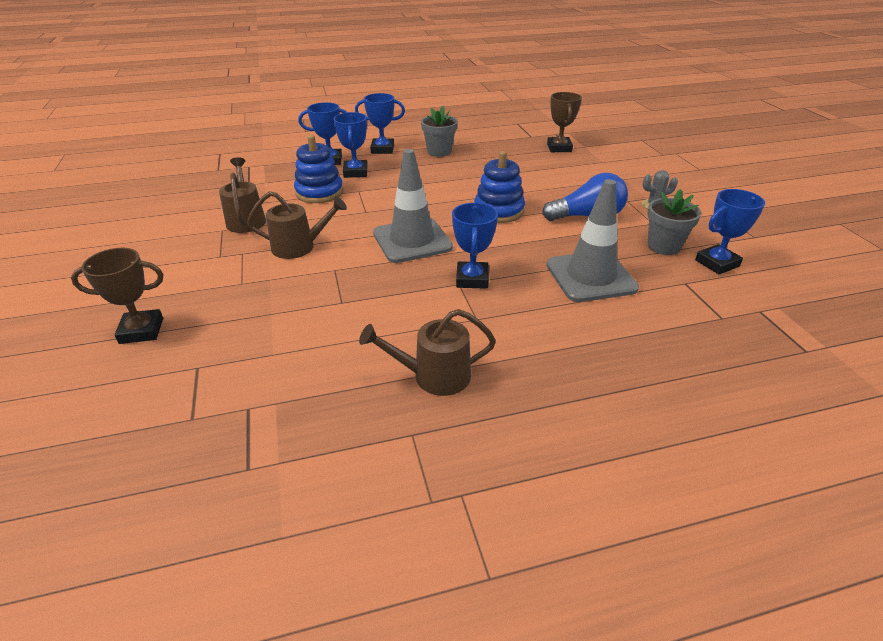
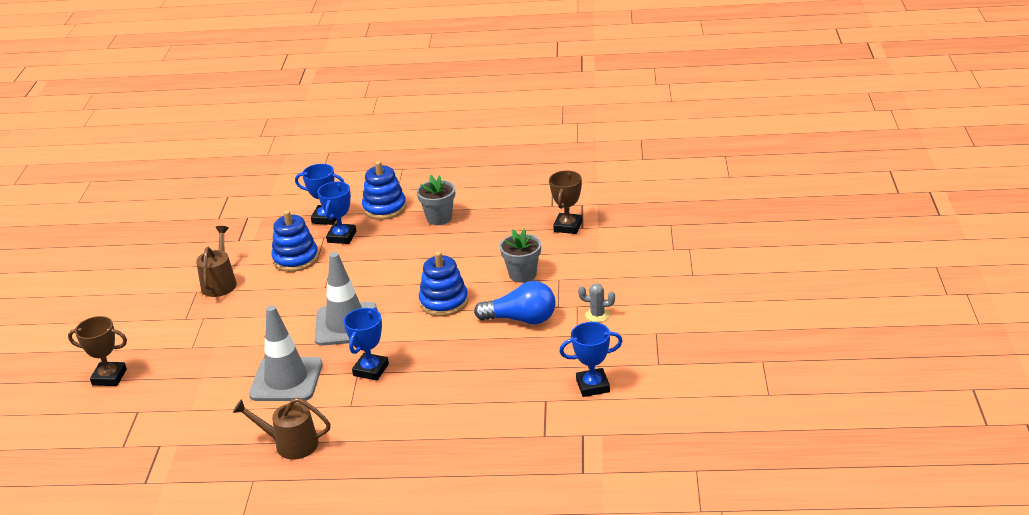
camera: 20 degrees right, 5 degrees down
brown watering can [247,191,347,259] -> none
blue trophy [355,93,405,154] -> blue stacking toy [362,161,406,220]
grey traffic cone [546,179,639,302] -> grey traffic cone moved to [249,305,323,401]
grey flower pot [647,189,701,255] -> grey flower pot moved to [500,229,541,283]

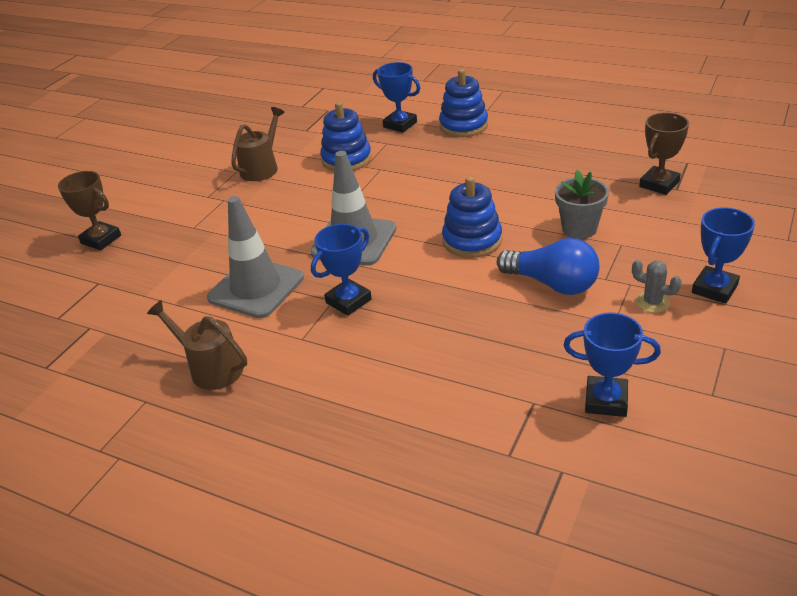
camera: 25 degrees right, 5 degrees up
blue trophy [318,181,356,244] -> blue trophy moved to [692,207,755,304]
grey flower pot [417,175,455,225] -> none

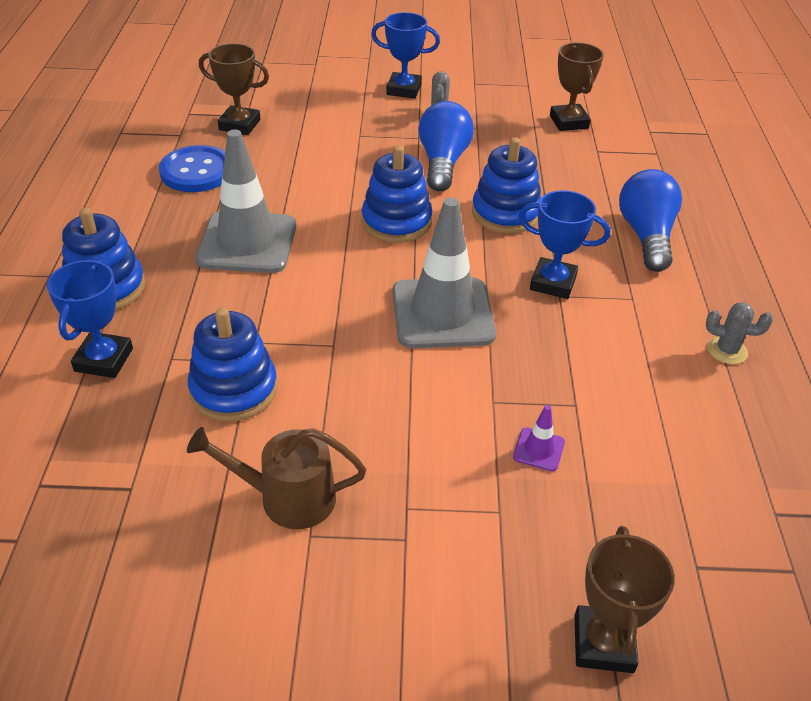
camera: 120 degrees left, 5 degrees up
brown watering can [147,300,247,390] -> grey cactus [706,302,773,364]
grey traffic cone [207,196,304,318] -> grey traffic cone moved to [195,129,296,273]
grey flower pot [555,170,609,239] -> none
blue trophy [563,313,661,417] -> brown trophy [550,42,604,131]
none -> blue button [159,145,225,192]
none -> blue stacking toy [472,137,541,233]
none -> purple traffic cone [513,405,565,471]
none -> blue light bulb [619,169,682,272]

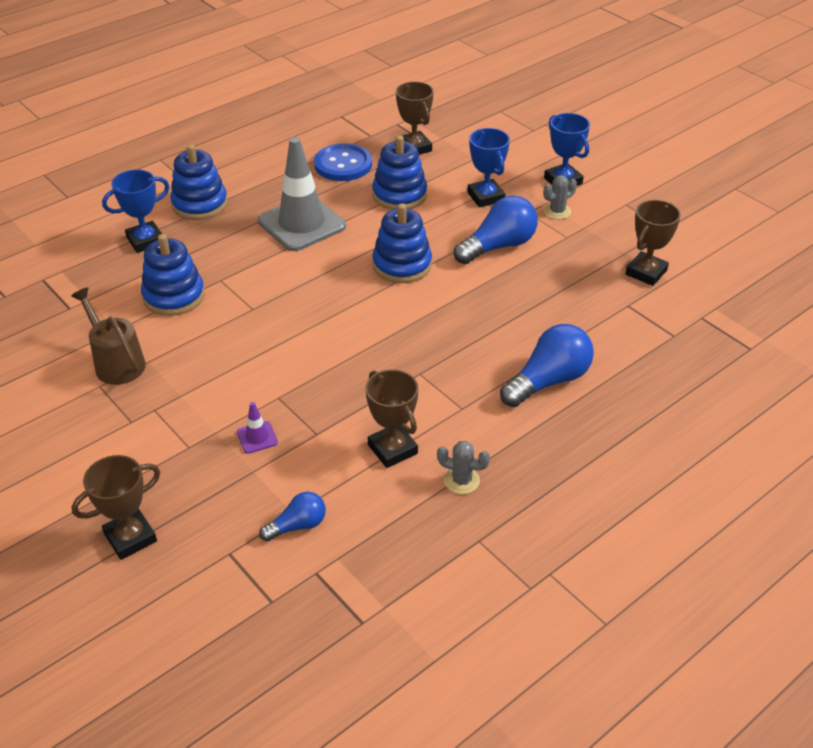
camera: 50 degrees right, 0 degrees up
grey traffic cone [392,197,496,348] -> none
blue stacking toy [472,137,541,233] -> blue stacking toy moved to [372,135,427,210]
blue trophy [518,190,610,299] -> blue trophy moved to [467,128,510,207]
grey cactus [706,302,773,364] -> grey cactus turned 45 degrees counterclockwise [437,441,490,494]
none -> blue light bulb [259,492,326,541]
none -> brown trophy [366,369,418,468]

